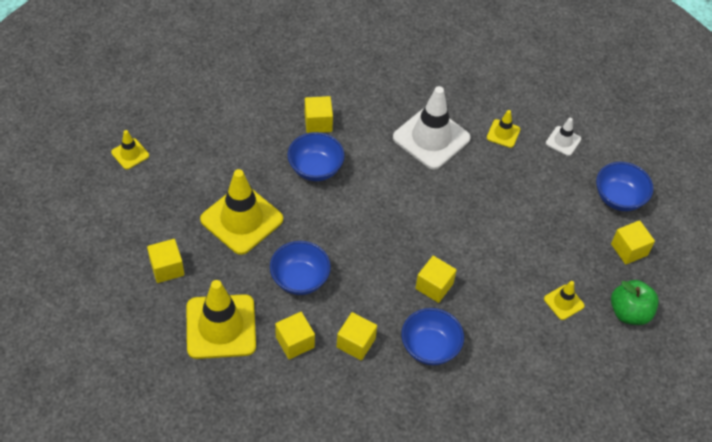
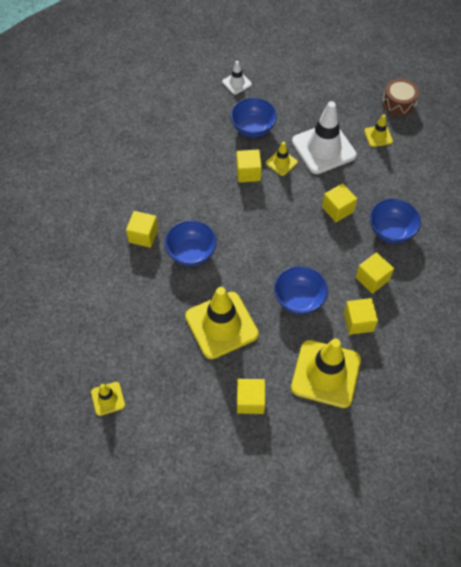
camera: 65 degrees left, 5 degrees up
white traffic cone [393,86,471,170] -> white traffic cone moved to [292,101,357,174]
yellow traffic cone [487,110,520,148] -> yellow traffic cone moved to [266,142,298,176]
blue bowl [596,162,653,211] -> blue bowl moved to [230,98,277,137]
yellow cube [611,220,655,264] -> yellow cube moved to [236,149,262,182]
green apple [611,280,659,325] -> brown drum [382,78,419,116]

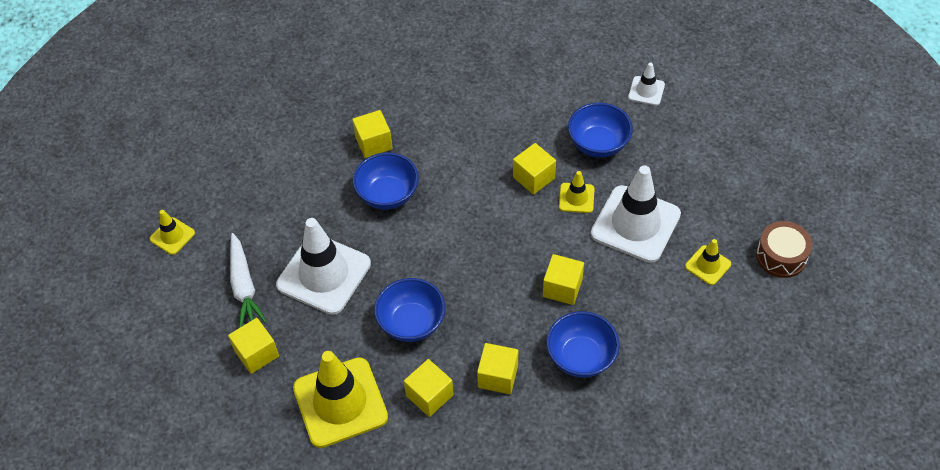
camera: 55 degrees right, 5 degrees down
yellow traffic cone [185,287,259,359] -> white traffic cone [276,218,371,315]
none -> white carrot [230,233,267,328]

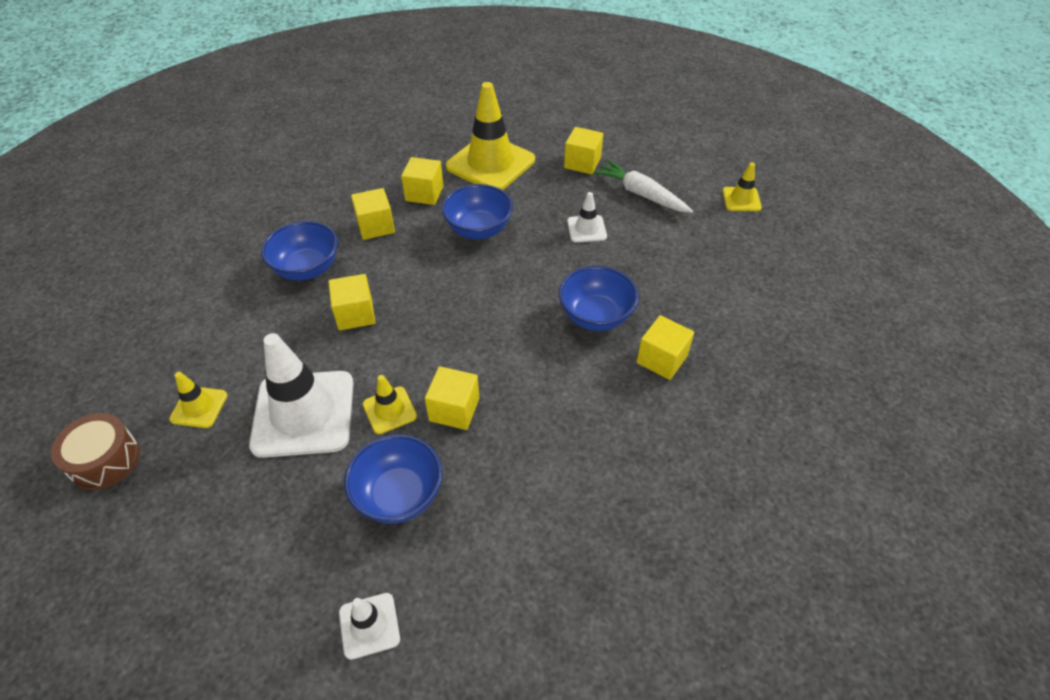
camera: 145 degrees right, 5 degrees down
white traffic cone [276,218,371,315] -> white traffic cone [567,192,607,243], size x0.48

